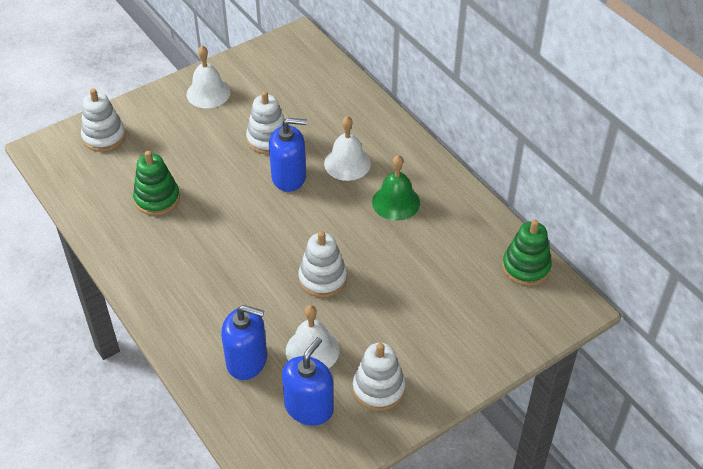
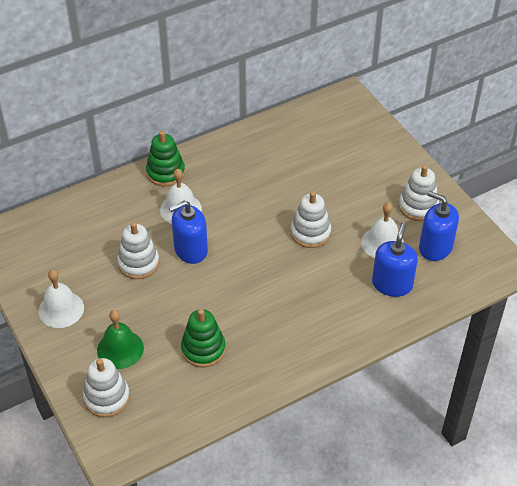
camera: 85 degrees left, 0 degrees up
blue soap dispenser [269,118,307,192] -> blue soap dispenser turned 120 degrees counterclockwise [169,200,208,264]
green bell [372,155,420,221] -> green bell moved to [97,310,144,369]
green stacking toy [502,220,552,286] -> green stacking toy moved to [146,131,185,186]

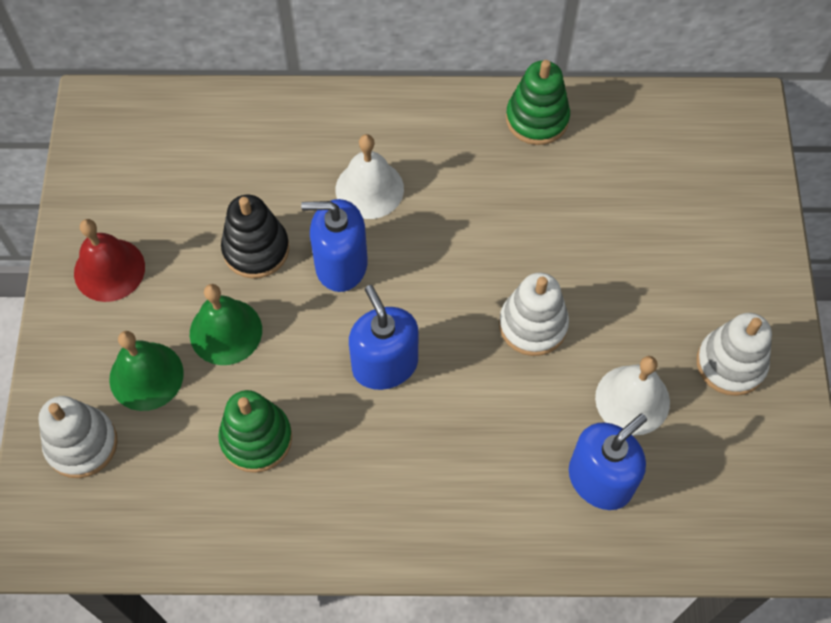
camera: 30 degrees right, 15 degrees up
white bell [39,270,84,328] -> red bell [74,219,145,302]
white stacking toy [117,222,159,279] -> black stacking toy [221,195,289,279]
green stacking toy [146,131,185,186] -> green stacking toy moved to [506,60,570,145]
blue soap dispenser [419,191,459,261] -> blue soap dispenser moved to [349,285,418,390]
none -> green bell [190,284,262,365]

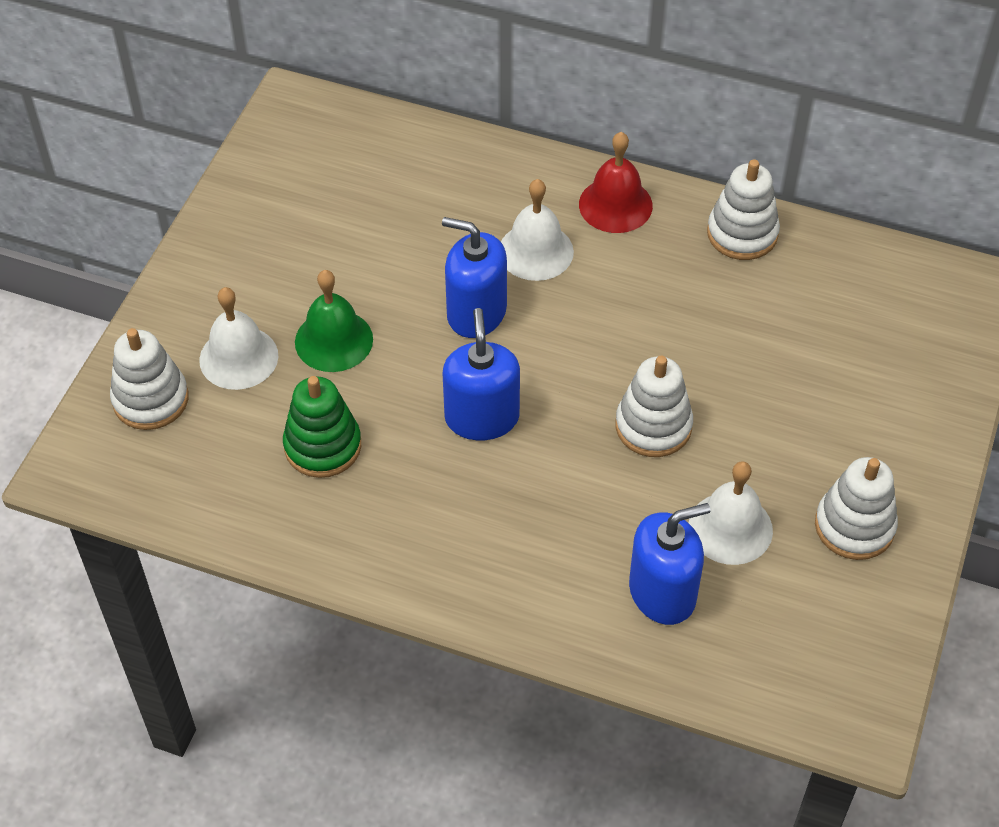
camera: 20 degrees right, 10 degrees down
red bell [74,219,145,302] -> red bell moved to [579,132,653,233]
green bell [109,331,184,411] -> white bell [199,287,278,390]
black stacking toy [221,195,289,279] -> none
green stacking toy [506,60,570,145] -> white stacking toy [707,159,780,260]

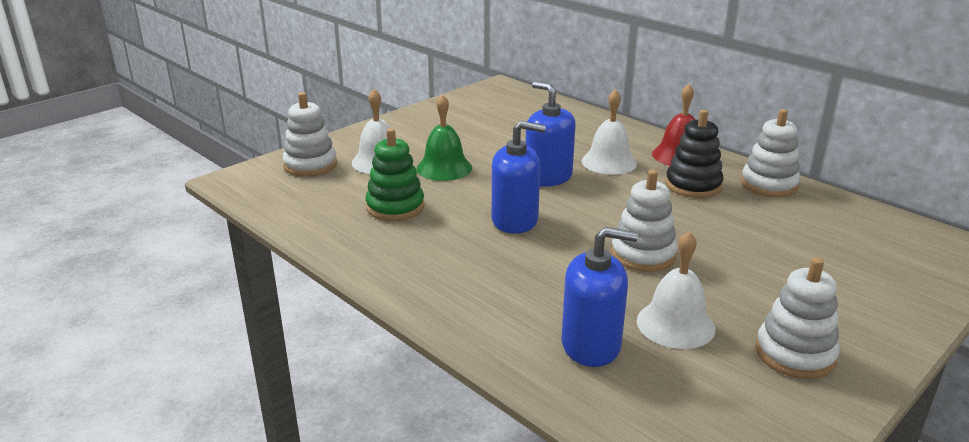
camera: 25 degrees right, 25 degrees down
blue soap dispenser [443,308,520,440] -> blue soap dispenser turned 75 degrees clockwise [492,121,546,234]
none -> black stacking toy [665,110,723,198]

